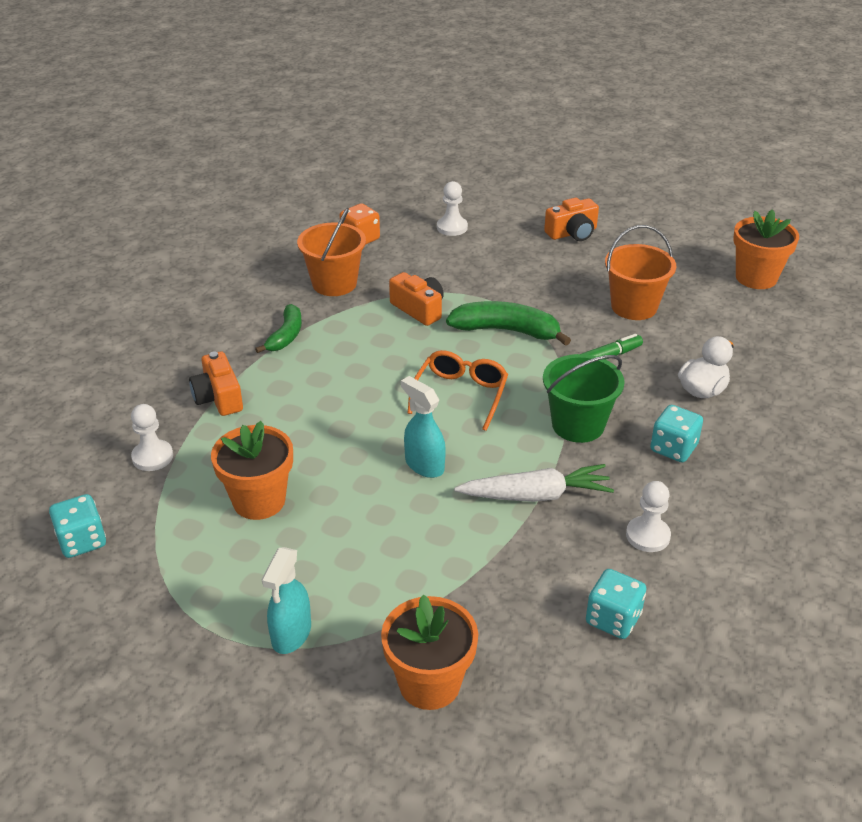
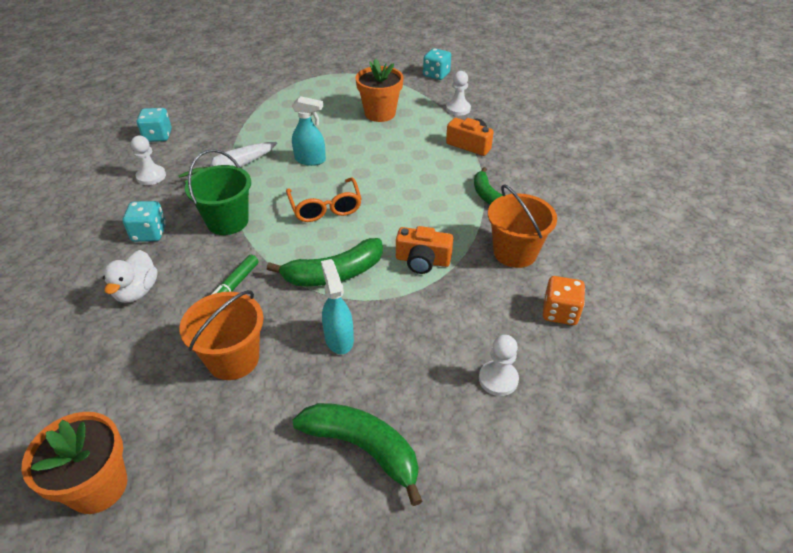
camera: 145 degrees right, 5 degrees up
turquoise spray bottle [262,547,311,654] -> turquoise spray bottle moved to [321,259,354,354]
orange flower pot [381,594,478,710] -> none
orange camera [544,197,599,241] -> green banana [293,403,422,506]

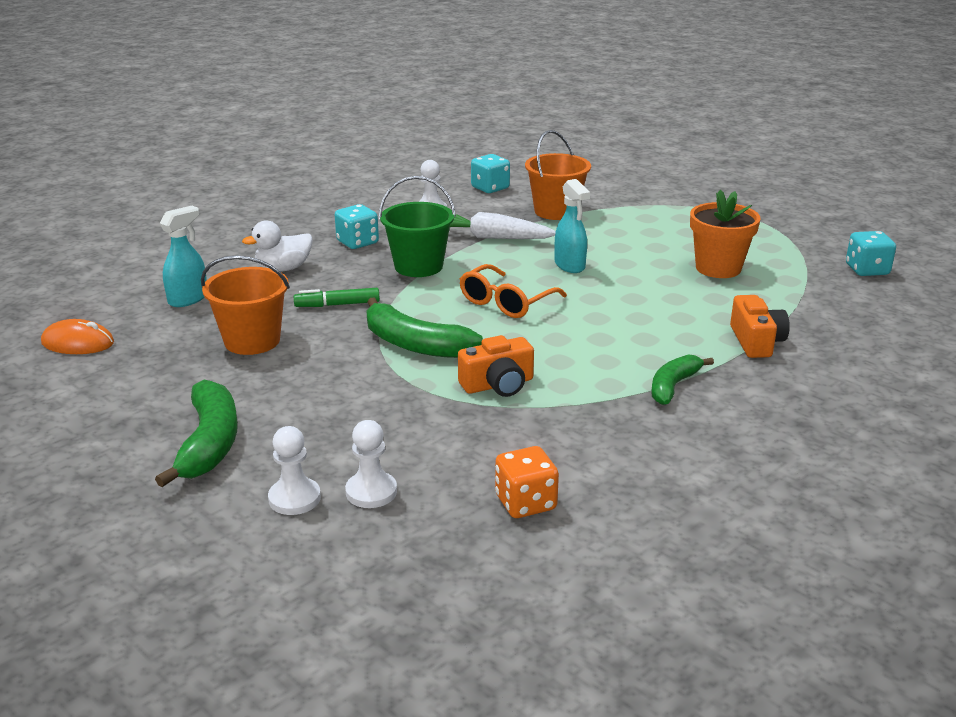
camera: 55 degrees right, 15 degrees down
orange flower pot [22,412,127,514] -> orange mouse [41,319,114,354]
turquoise spray bottle [321,259,354,354] -> turquoise spray bottle moved to [160,206,207,307]
orange camera [396,226,453,274] -> orange camera turned 90 degrees counterclockwise [458,335,534,397]
white pawn [446,71,471,116] -> white pawn moved to [268,426,321,515]
orange bucket [488,184,557,268] -> orange bucket moved to [525,130,591,220]

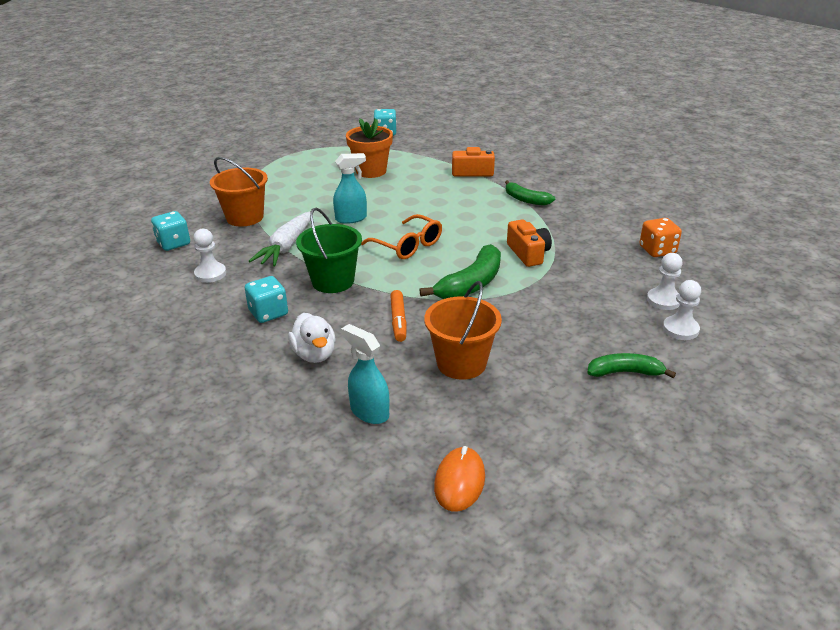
camera: 85 degrees left, 5 degrees up
green banana [155,379,238,487] -> green banana [587,353,676,378], size x0.64
green marker [294,288,380,307] -> orange marker [390,290,407,342]

